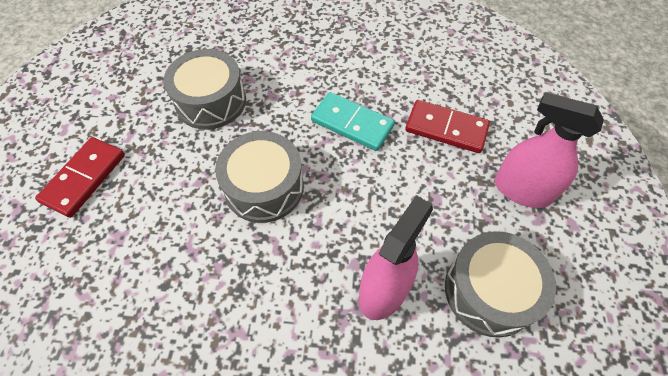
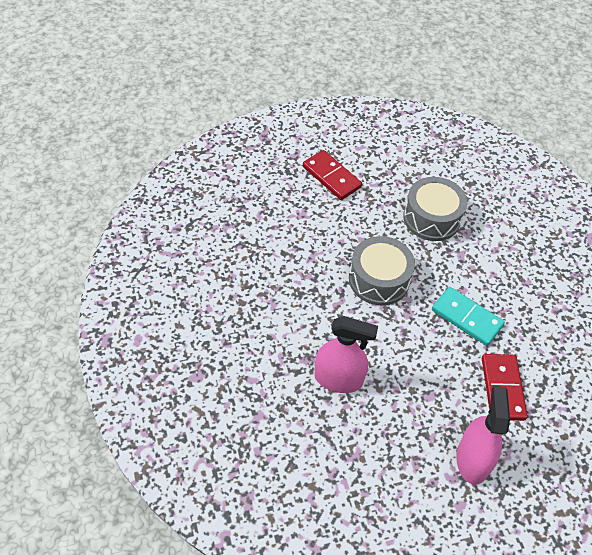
camera: 65 degrees right, 5 degrees down
red domino [35,137,125,218] -> red domino turned 45 degrees clockwise [303,150,362,200]
turquoise domino [311,92,395,151] -> turquoise domino turned 60 degrees counterclockwise [432,287,505,346]
grey drum [445,231,556,338] -> none

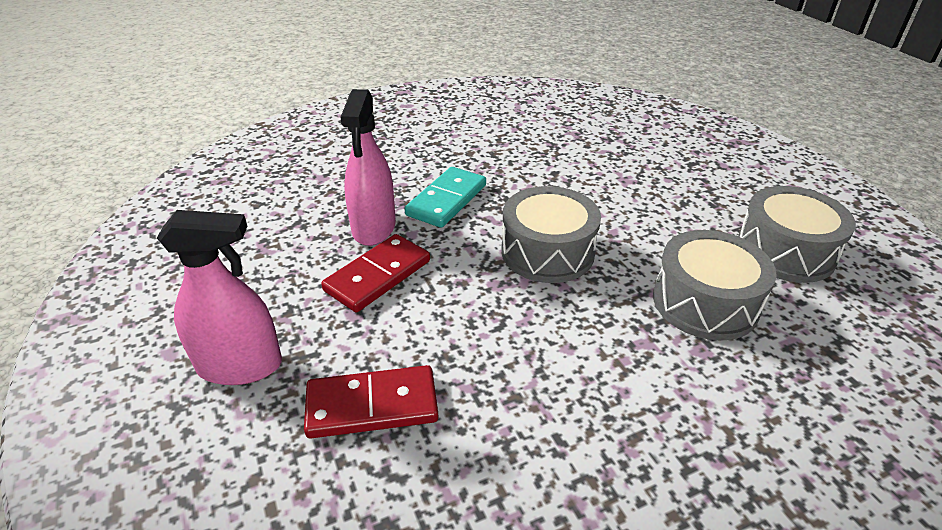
camera: 85 degrees right, 15 degrees down
red domino [303,150,362,200] -> red domino moved to [321,234,430,312]
turquoise domino [432,287,505,346] -> turquoise domino moved to [405,167,486,228]
none -> grey drum [738,186,856,283]

